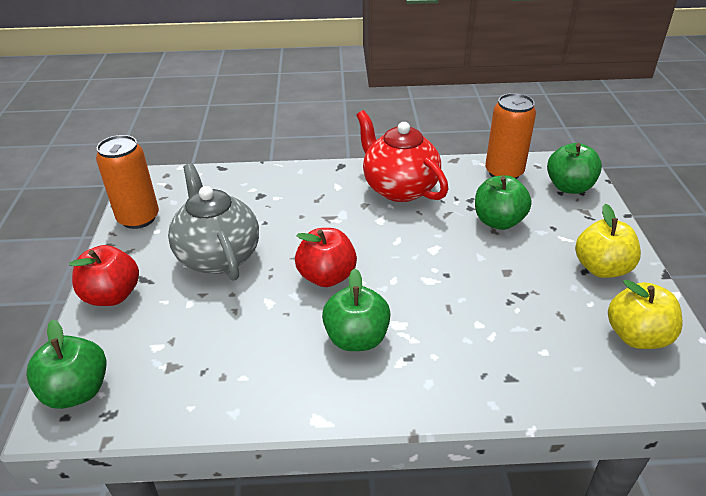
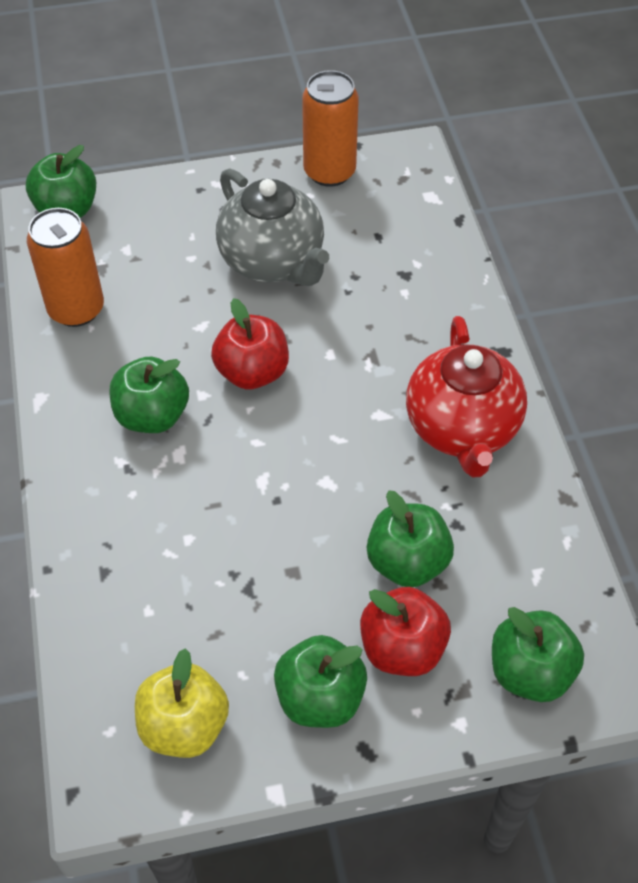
camera: 80 degrees right, 15 degrees up
red apple [69,245,139,306] -> red apple moved to [360,587,451,676]
grey teapot [168,163,259,281] -> grey teapot turned 90 degrees clockwise [216,168,329,286]
red teapot [356,110,448,202] -> red teapot turned 135 degrees clockwise [406,316,527,477]
orange can [485,93,536,179] -> orange can moved to [27,208,104,327]
yellow apple [575,204,641,278] -> green apple [274,635,367,728]

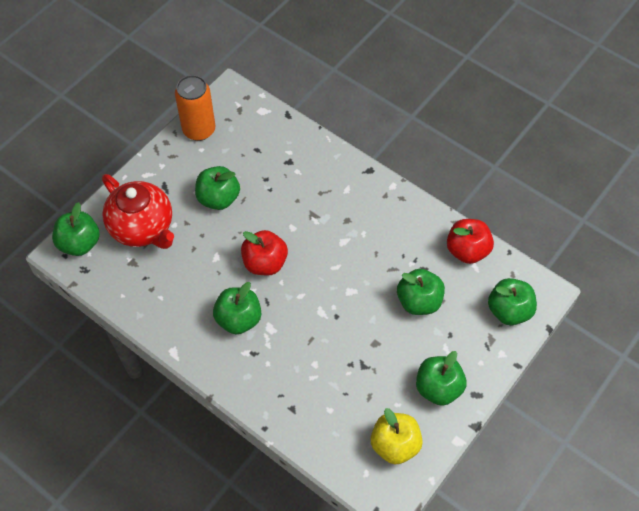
camera: 40 degrees left, 5 degrees up
orange can [27,208,104,327] -> none
grey teapot [216,168,329,286] -> green apple [195,166,240,210]
red apple [360,587,451,676] -> red apple moved to [447,219,494,264]
red teapot [406,316,527,477] -> red teapot moved to [102,174,174,249]

